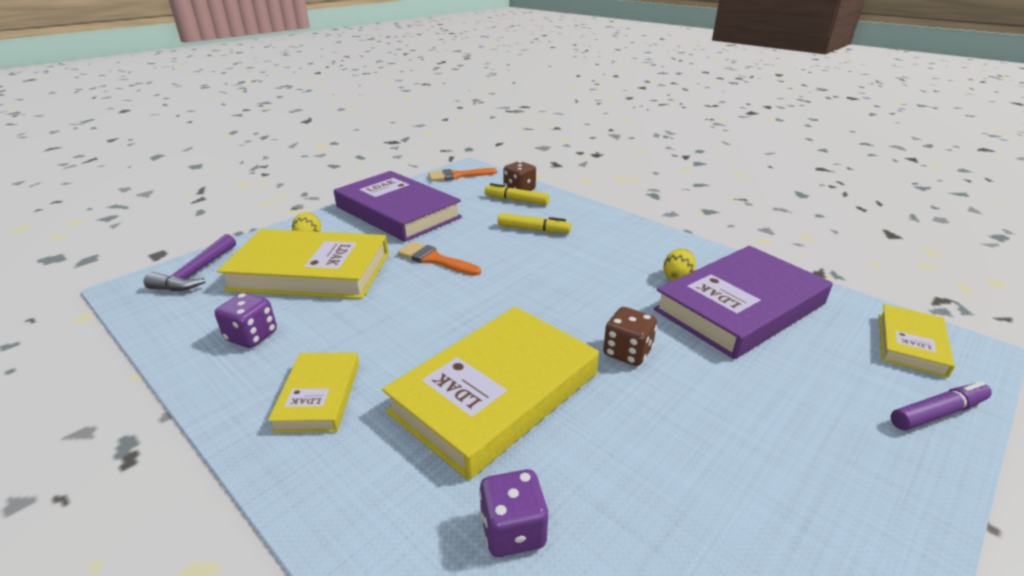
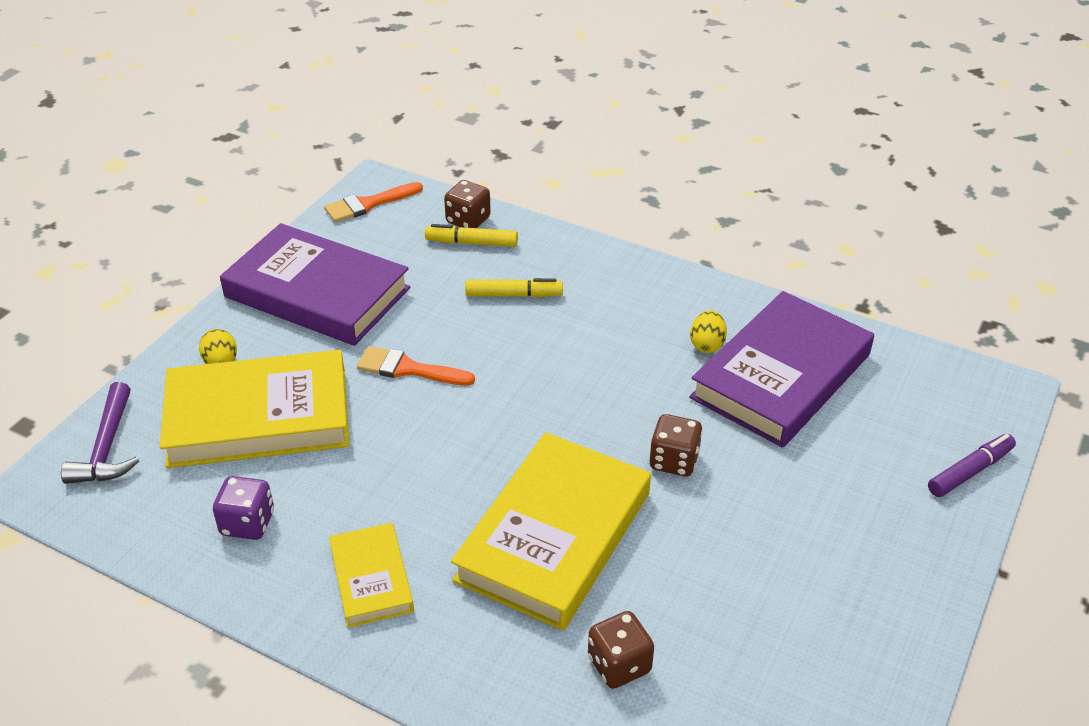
camera: 15 degrees left, 10 degrees up
purple dice [479,469,548,557] -> brown dice [588,611,654,689]
yellow book [879,304,955,378] -> none

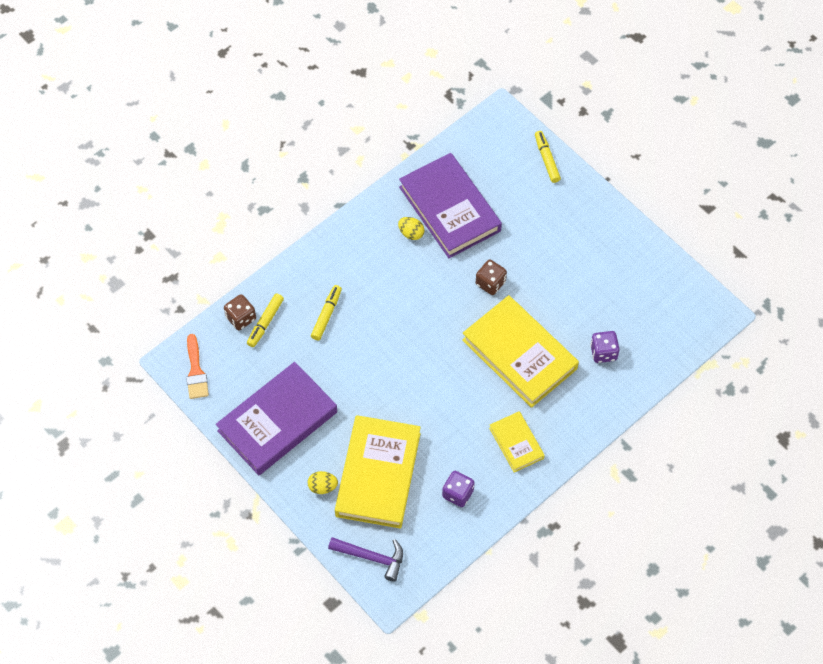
camera: 70 degrees left, 20 degrees up
yellow book [329,523,414,628] -> yellow book turned 60 degrees clockwise [489,411,545,473]
orange brush [357,346,475,386] -> none
brown dice [588,611,654,689] -> purple dice [590,331,620,363]
purple marker [928,434,1016,497] -> yellow marker [535,131,561,183]

